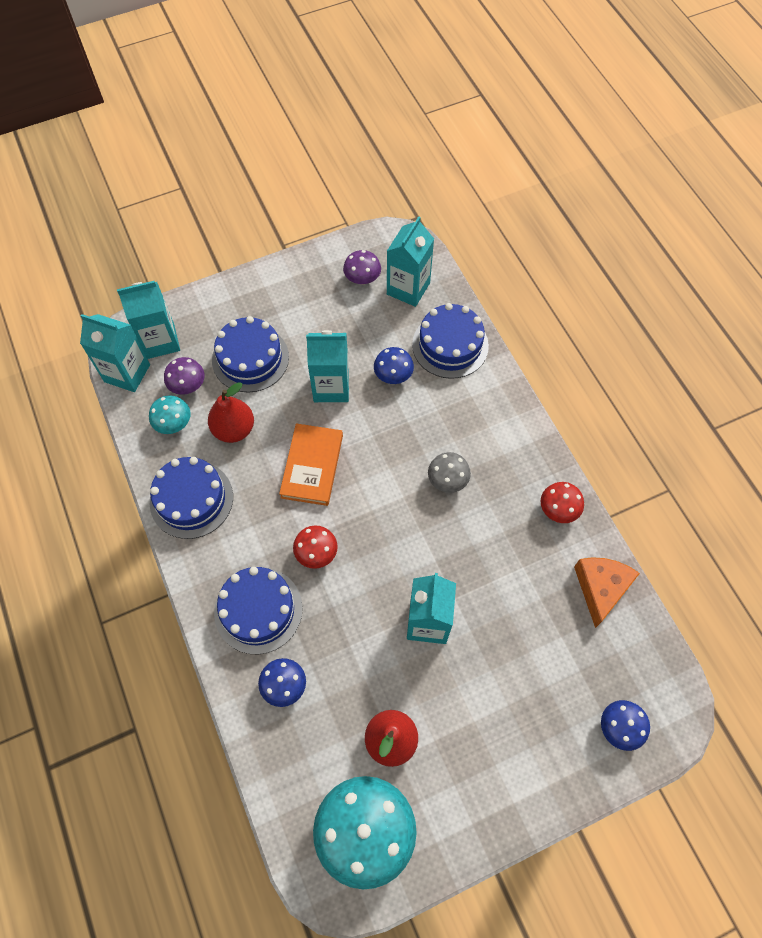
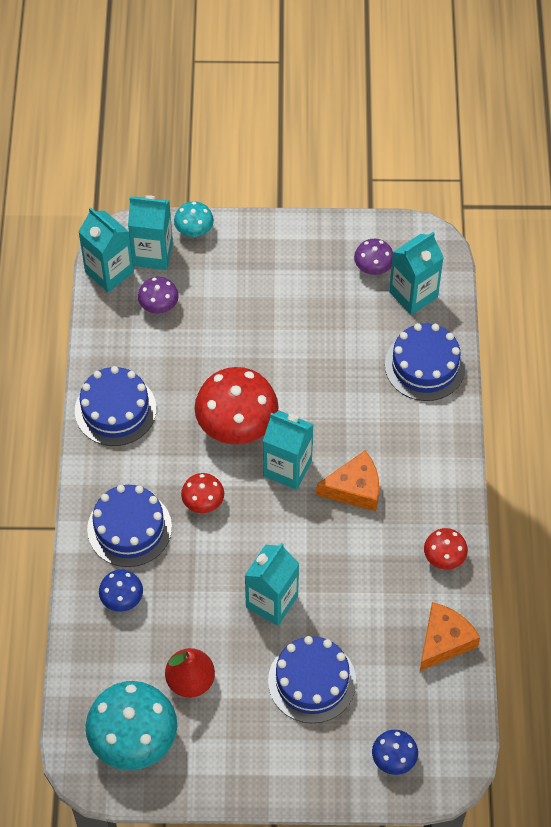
camera: 25 degrees right, 5 degrees down
turquoise mushroom [149,395,190,434] -> turquoise mushroom moved to [174,201,214,237]
red pear [208,382,254,443] -> none
blue cake [212,316,289,392] -> blue cake moved to [268,636,356,723]
orange book [279,423,343,506] -> red mushroom [195,367,279,445]
turquoise carton [306,330,349,402] -> turquoise carton moved to [263,411,314,490]
blue mushroom [374,347,414,384] -> none
grey mushroom [428,452,471,493] -> orange cheese [316,451,379,512]

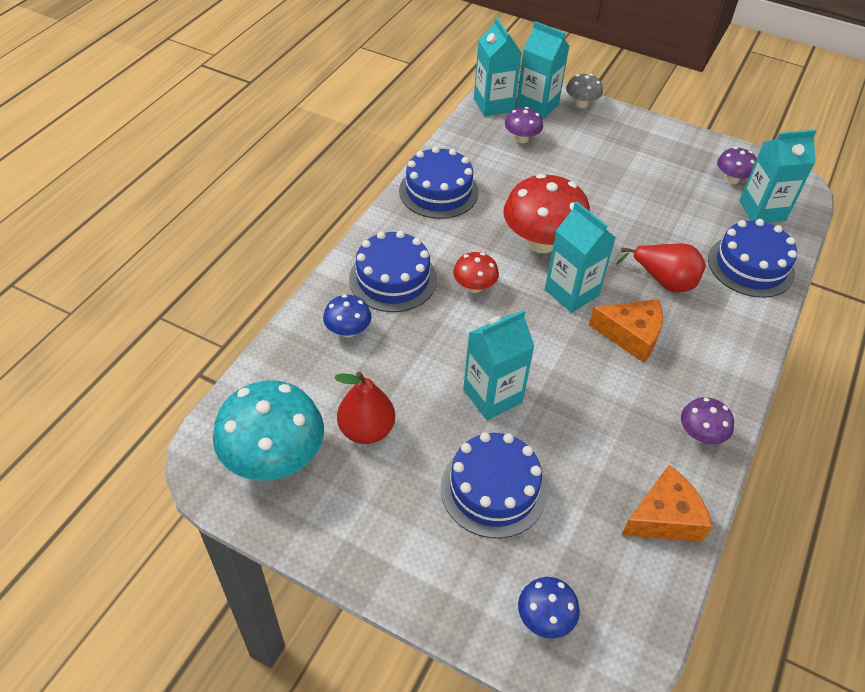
camera: 25 degrees right, 10 degrees down
turquoise mushroom [174,201,214,237] -> grey mushroom [566,74,603,108]
red mushroom [424,528,468,570] -> purple mushroom [681,397,734,444]
none -> red pear [616,244,706,293]

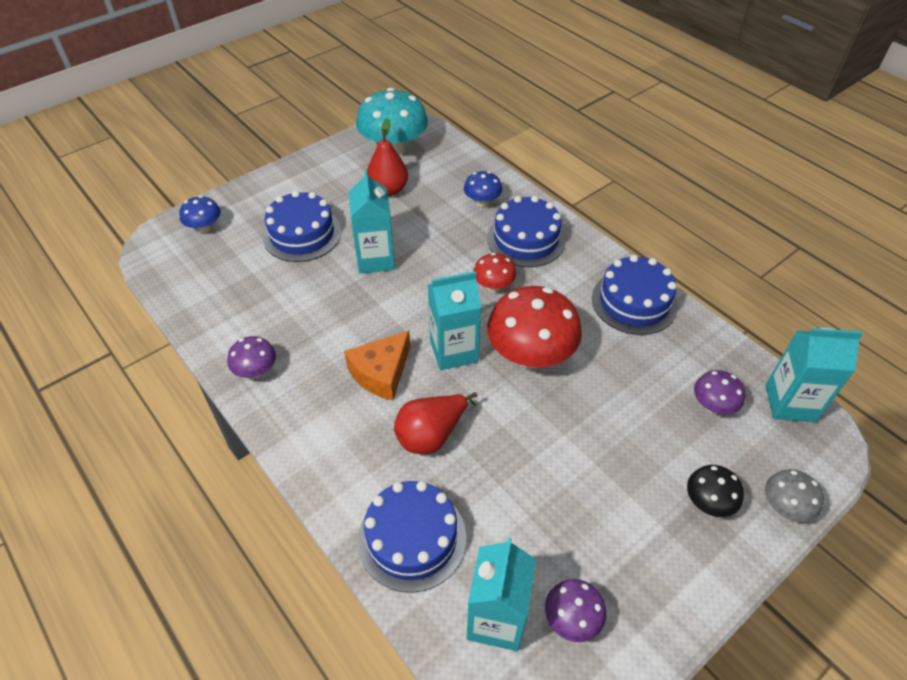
camera: 115 degrees right, 0 degrees up
turquoise carton [516,21,569,119] -> none
orange cheese [622,465,712,542] -> none
none -> black mushroom [687,465,744,517]

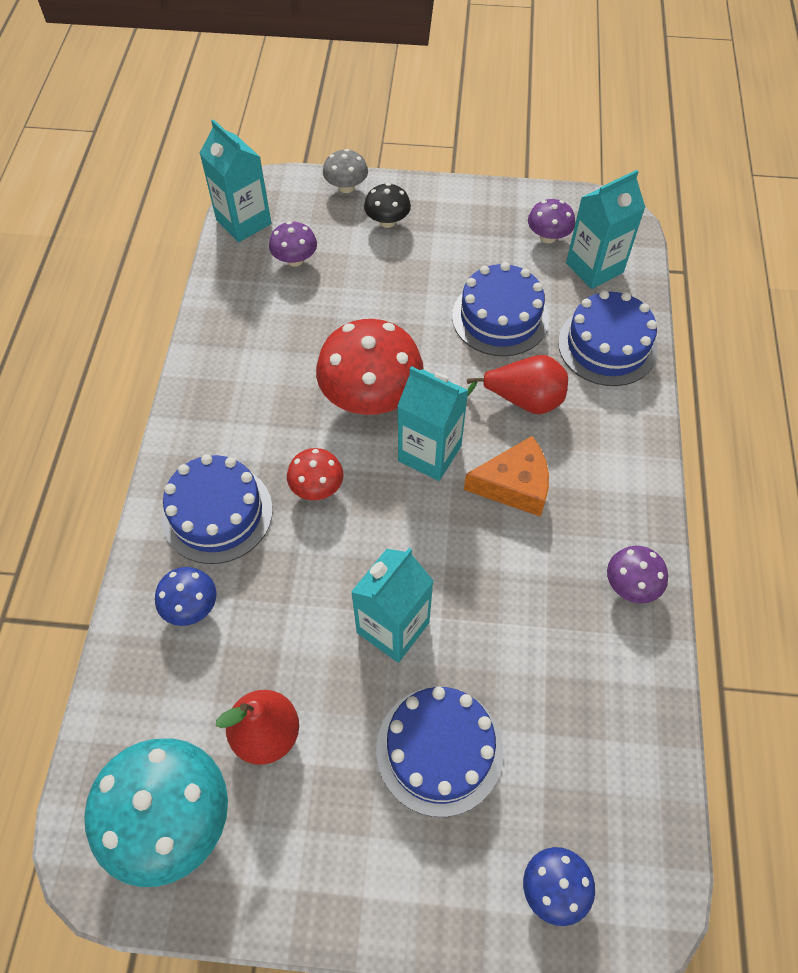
camera: 135 degrees left, 10 degrees up
blue cake [592,255,678,335] -> blue cake moved to [452,262,549,356]

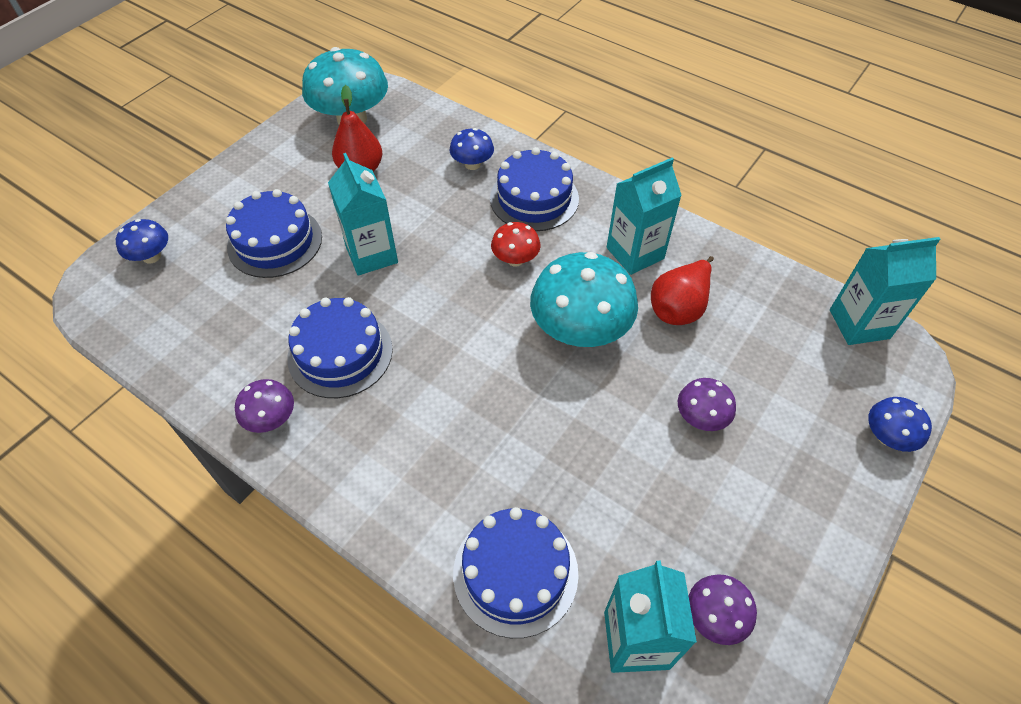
camera: 120 degrees right, 5 degrees down
purple mushroom [269,221,317,266] -> purple mushroom moved to [678,378,736,431]
red mushroom [316,319,424,415] -> turquoise mushroom [530,252,638,347]
grey mushroom [323,149,368,193] -> blue mushroom [868,397,932,452]
black mushroom [364,183,411,228] -> none
turquoise carton [397,366,468,481] -> turquoise carton moved to [607,158,682,275]
blue cake [452,262,549,356] -> blue cake moved to [287,297,393,398]
orange cheese [464,436,549,517] -> none
red pear [467,355,568,415] -> red pear moved to [651,256,714,325]

